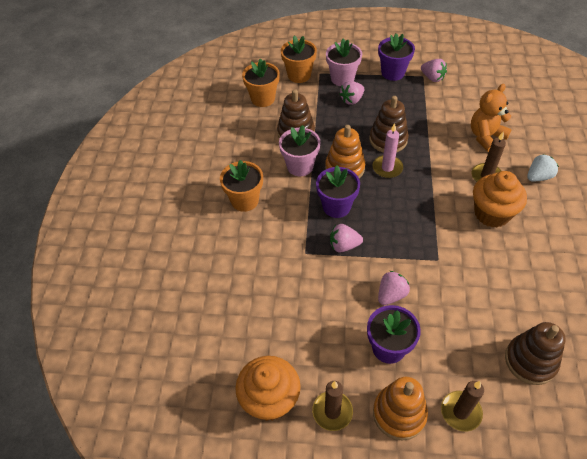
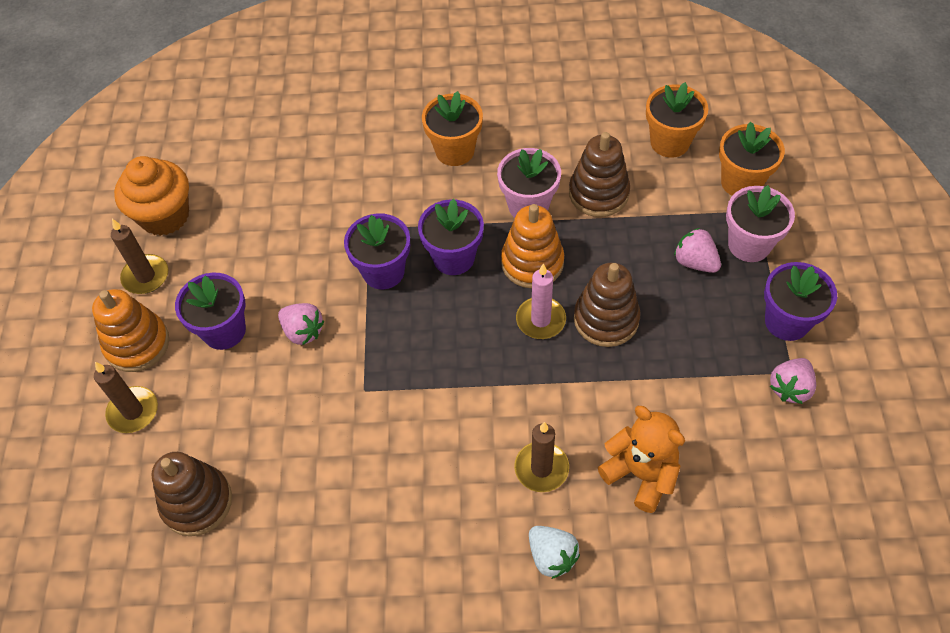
camera: 85 degrees right, 5 degrees up
pink strawberry [330,224,363,253] -> purple flower pot [344,213,410,289]
orange cupcake [473,171,527,228] -> none

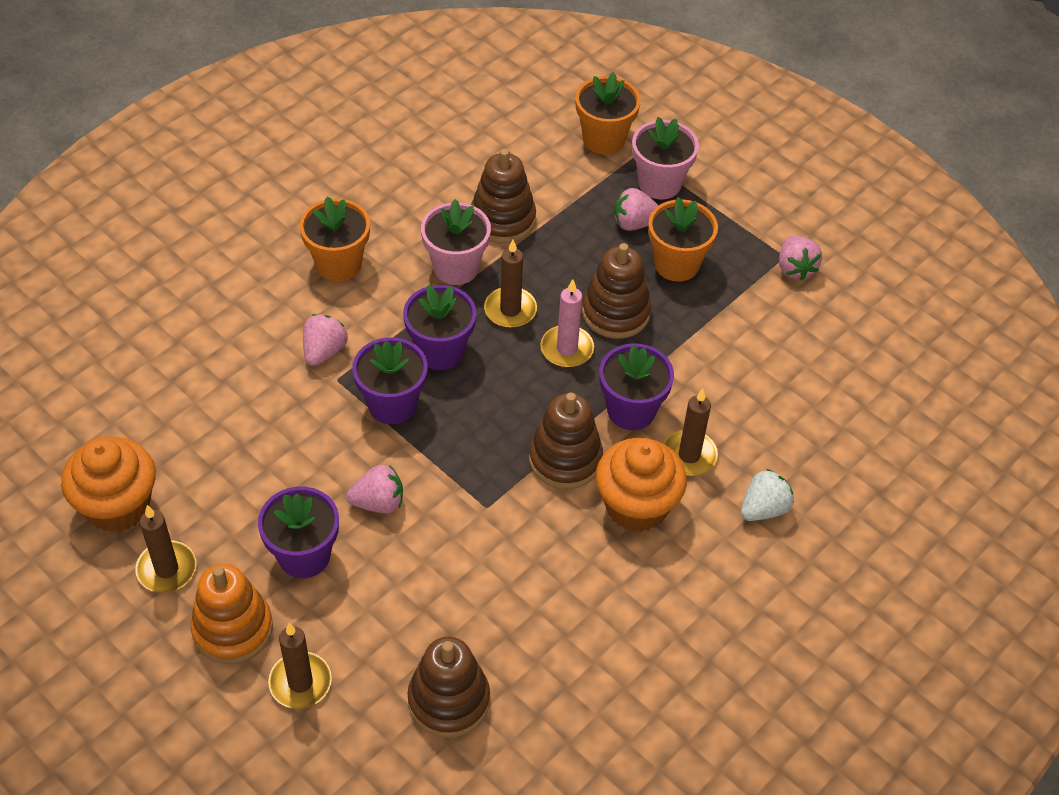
camera: 50 degrees left, 5 degrees down
orange stacking toy [501,204,564,288] -> brown candle [484,240,537,328]
white strawberry [529,526,580,579] -> white strawberry turned 45 degrees counterclockwise [741,469,794,521]
orange teddy bear [598,406,685,513] -> none
orange flower pot [646,82,708,158] -> orange flower pot moved to [648,197,718,282]
purple flower pot [764,262,837,341] -> purple flower pot moved to [600,343,674,430]
none -> pink strawberry [303,314,348,366]
none -> brown stacking toy [529,392,603,489]
none -> orange cupcake [596,438,687,532]

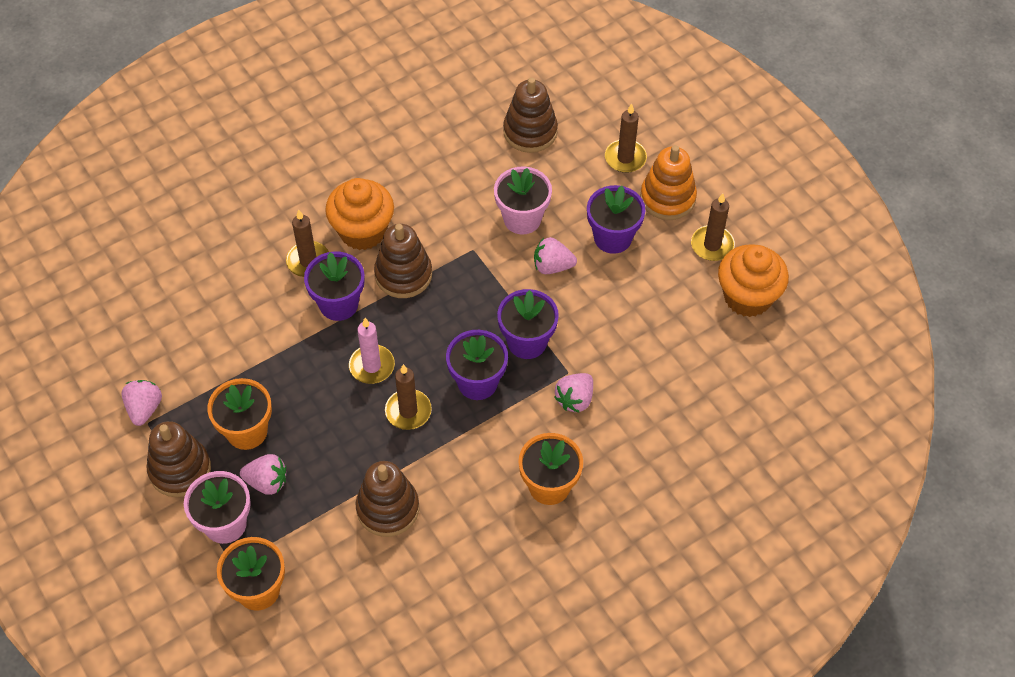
camera: 165 degrees left, 5 degrees up
pink flower pot [421,199,491,285] -> pink flower pot moved to [494,166,552,235]
brown stacking toy [582,243,651,339] -> brown stacking toy moved to [146,421,211,497]
white strawberry [741,469,794,521] -> none

